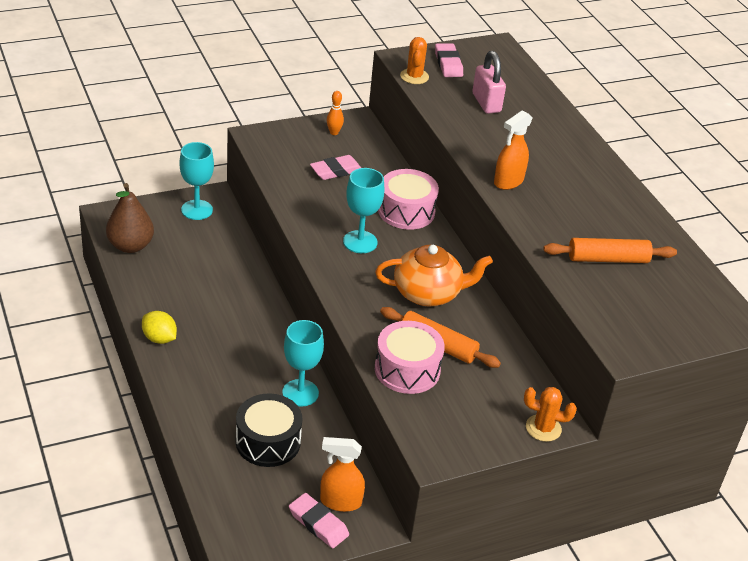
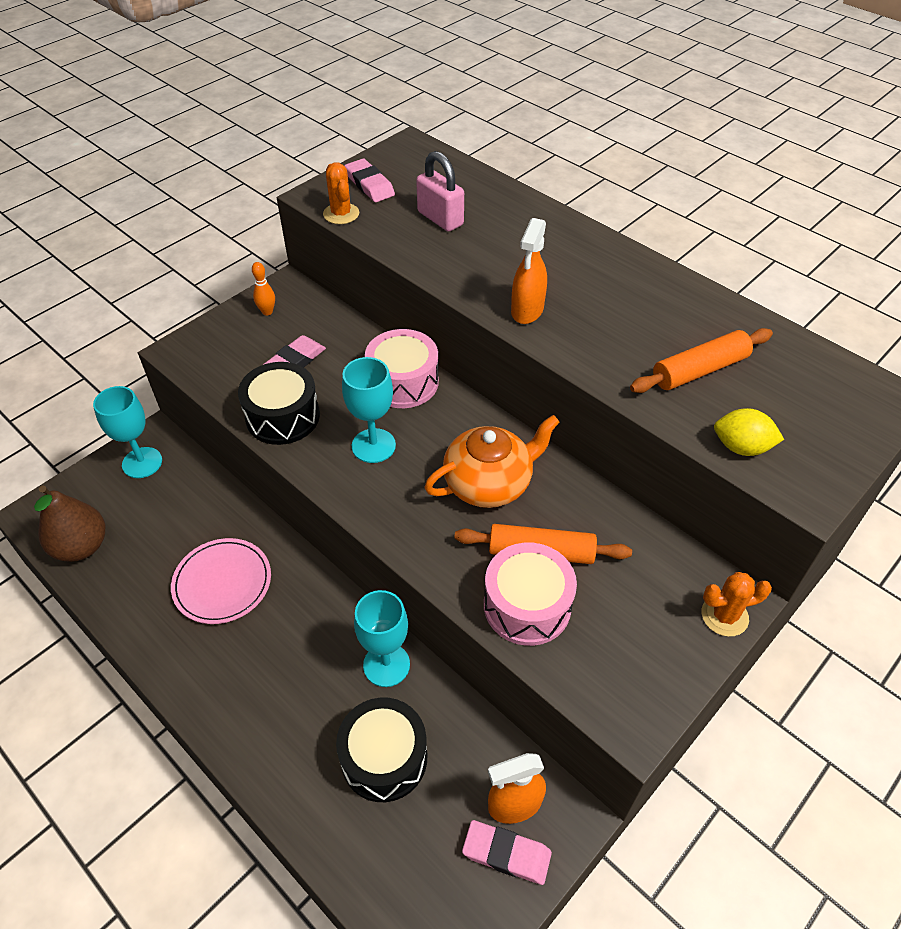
camera: 20 degrees left, 10 degrees up
yellow lemon [142,311,177,344] -> yellow lemon moved to [714,408,784,456]
none -> pink plate [171,538,271,624]
none -> black drum [238,362,320,445]

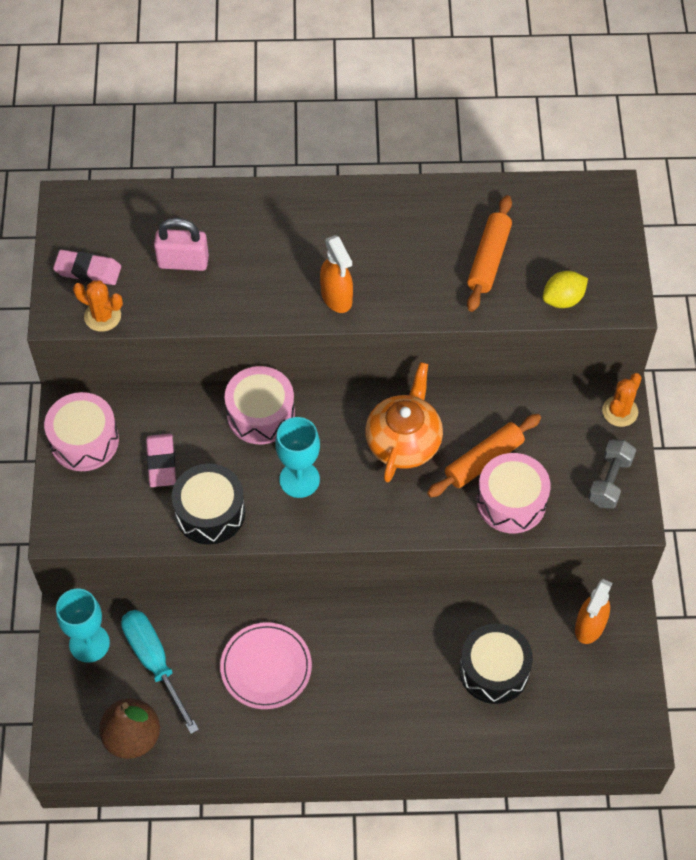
camera: 45 degrees left, 10 degrees up
orange bowling pin [252,262,275,316] -> pink drum [44,392,119,471]
turquoise goblet [354,590,410,687] -> none
pink eraser [462,820,552,885] -> none
none -> turquoise screwdriver [121,610,199,734]
none -> grey dumbbell [588,439,636,509]

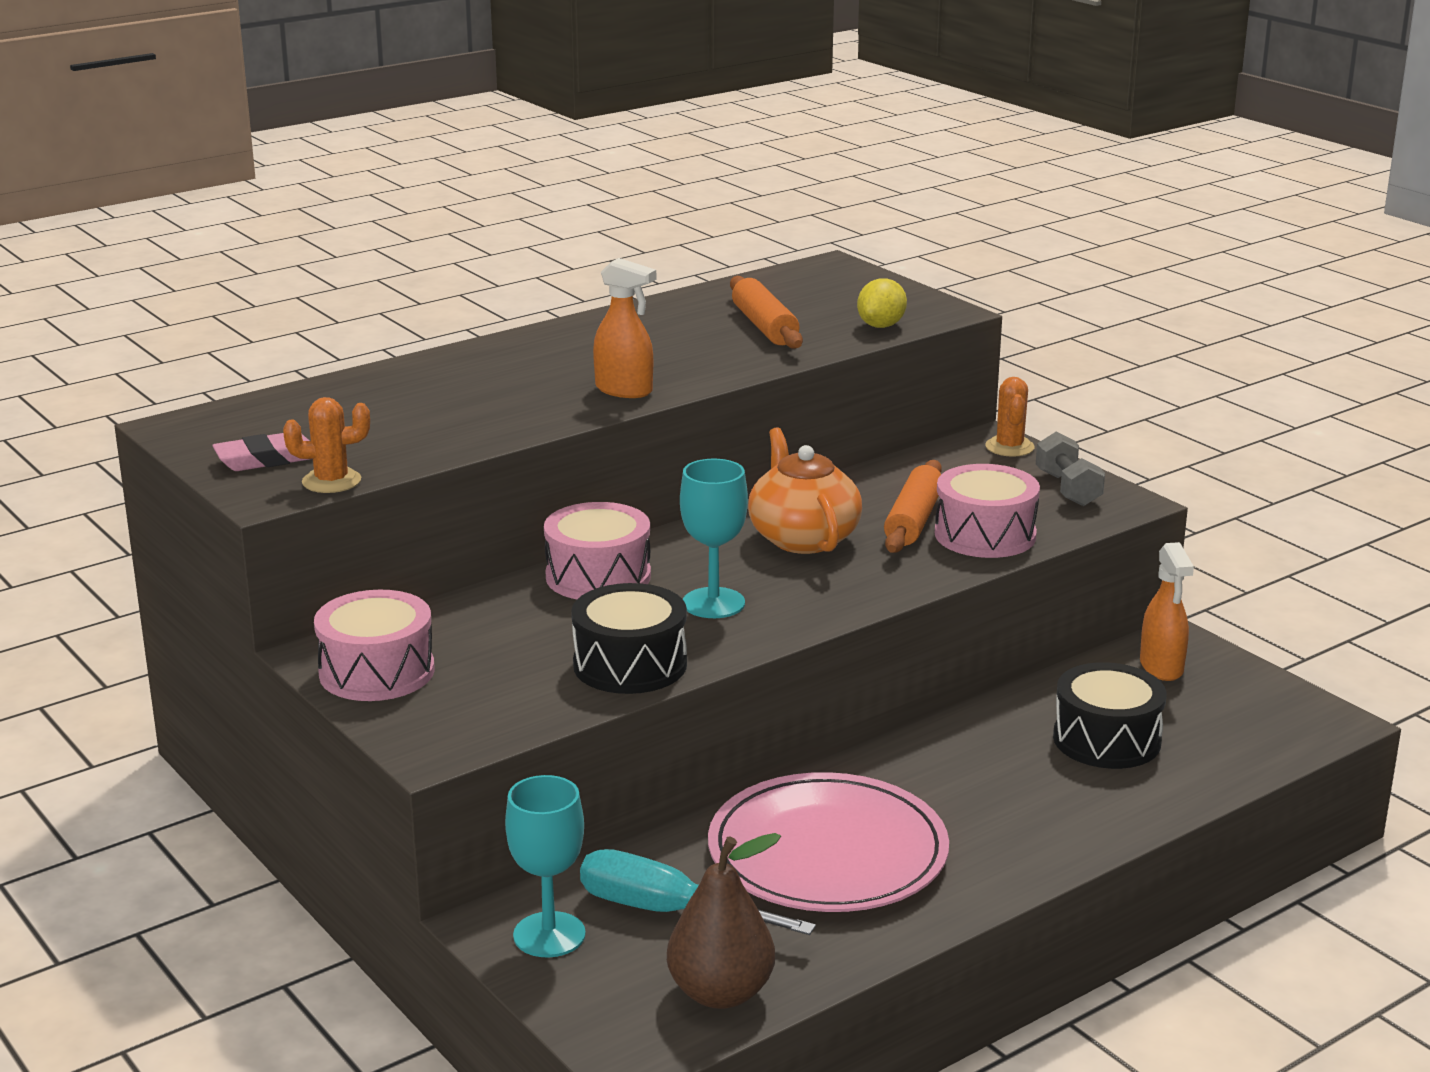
camera: 35 degrees left, 35 degrees down
pink eraser [146,434,176,487] -> none
pink padlock [154,218,209,271] -> none
pink plate [220,622,312,709] -> pink plate [708,772,949,912], size x1.57

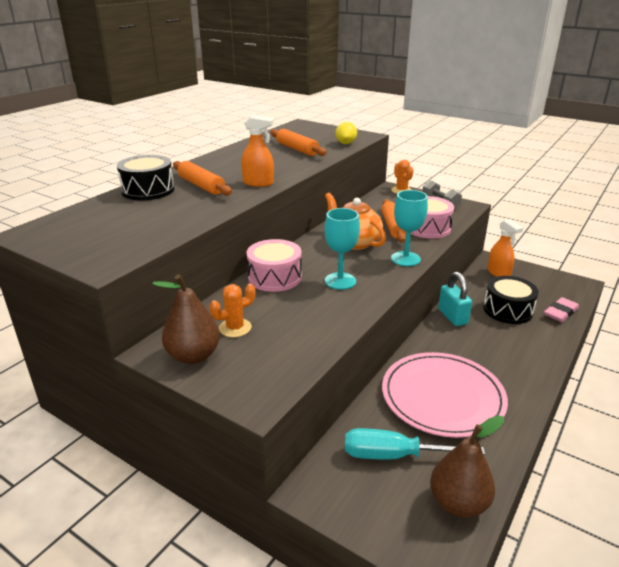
camera: 20 degrees left, 5 degrees up
pink eraser [212,433,309,471] -> pink eraser moved to [544,297,579,322]
orange cactus [283,397,370,493] -> orange cactus moved to [210,283,255,337]
pink drum [314,590,434,701] -> brown pear [152,274,220,364]
turquoise goblet [505,775,586,957] -> turquoise goblet moved to [391,190,428,266]
black drum [571,583,687,694] -> black drum moved to [117,155,175,201]
none -> orange rolling pin [173,161,232,195]
none -> turquoise padlock [438,272,472,326]

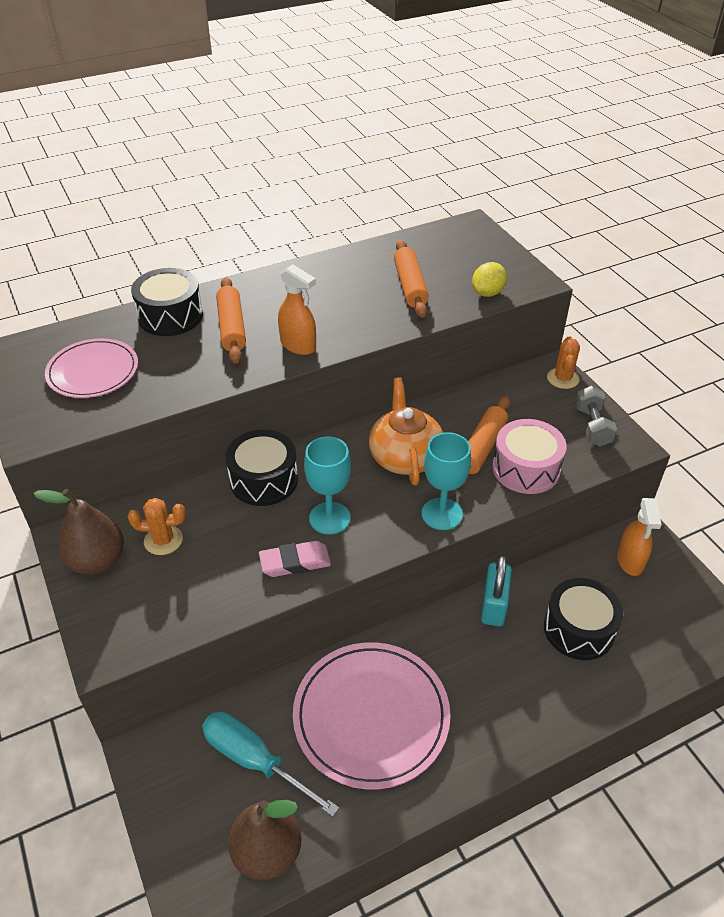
camera: 30 degrees right, 15 degrees up
pink drum [247,239,302,292] -> black drum [226,430,298,506]
pink eraser [544,297,579,322] -> pink eraser moved to [259,541,331,577]
none -> pink plate [45,338,138,398]

